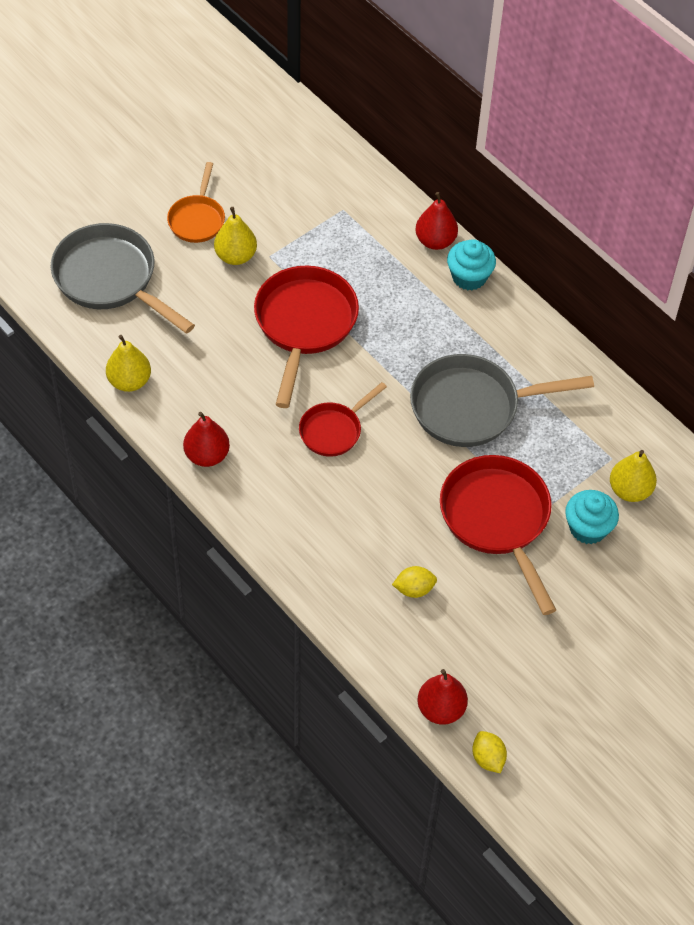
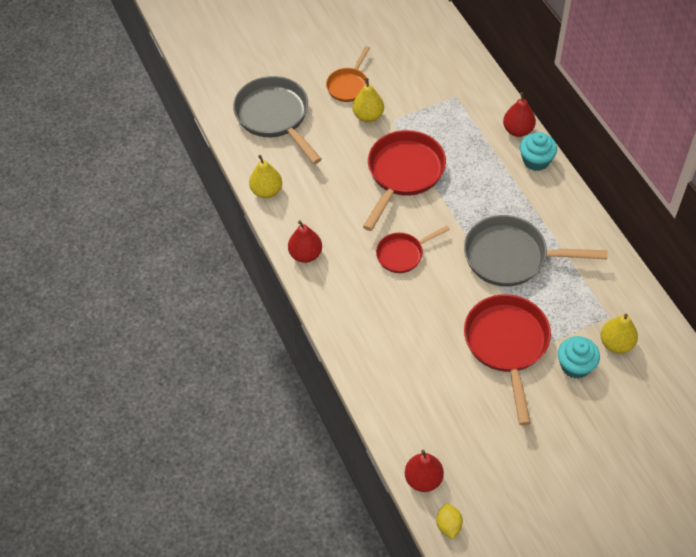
camera: 20 degrees right, 0 degrees up
yellow lemon [392,566,437,598] -> none

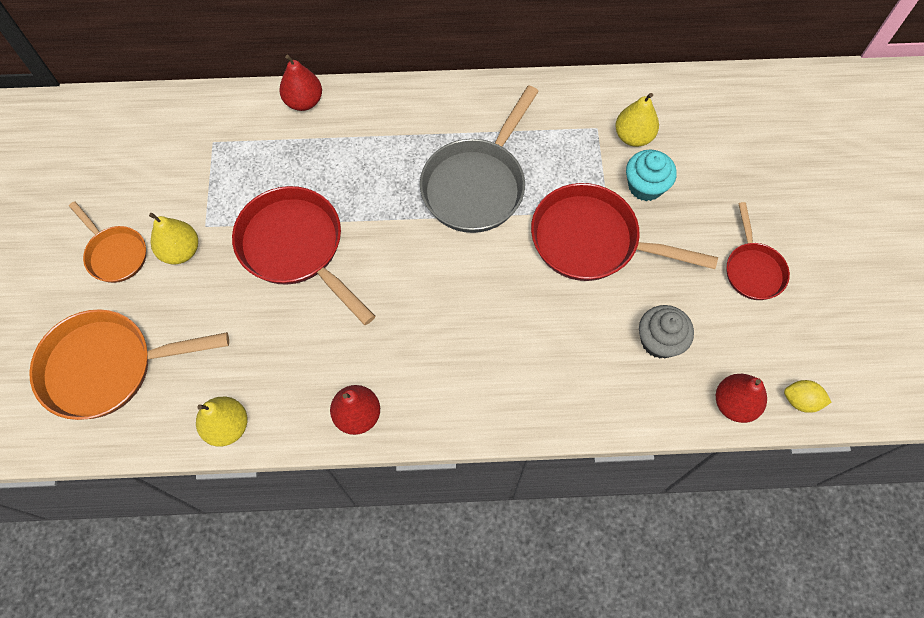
camera: 70 degrees left, 10 degrees up
grey pan [233,76,322,164] -> orange pan [29,309,229,420]
red pan [376,226,450,273] -> red pan moved to [727,202,790,300]
turquoise cupcake [520,132,557,171] -> none
none -> grey cupcake [639,305,694,359]

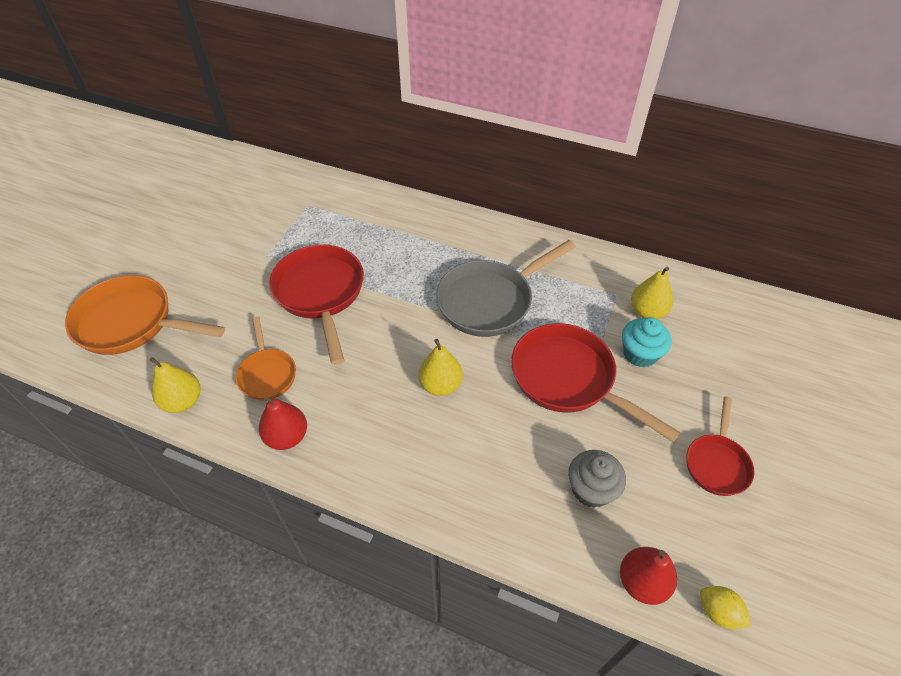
camera: 25 degrees right, 15 degrees down
orange pan [69,201,146,283] -> orange pan moved to [236,317,296,400]
yellow pear [149,213,198,264] -> yellow pear moved to [418,339,463,396]
red pear [279,55,322,111] -> none

